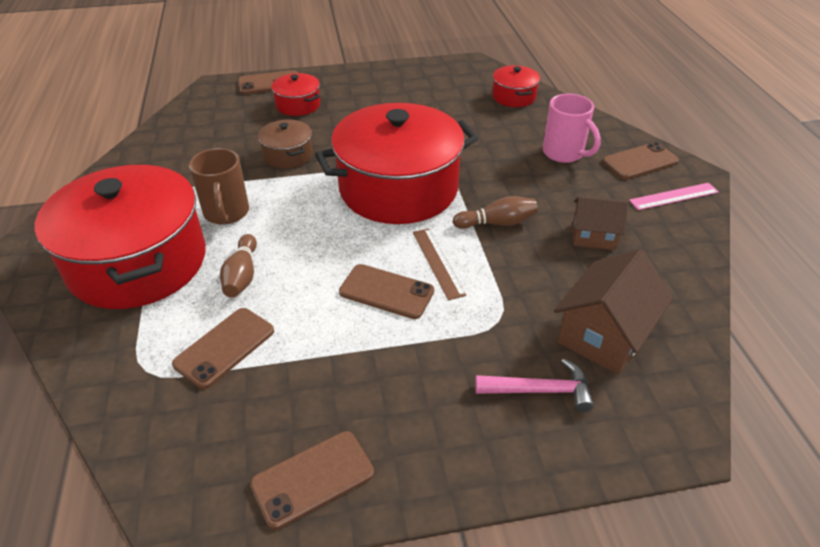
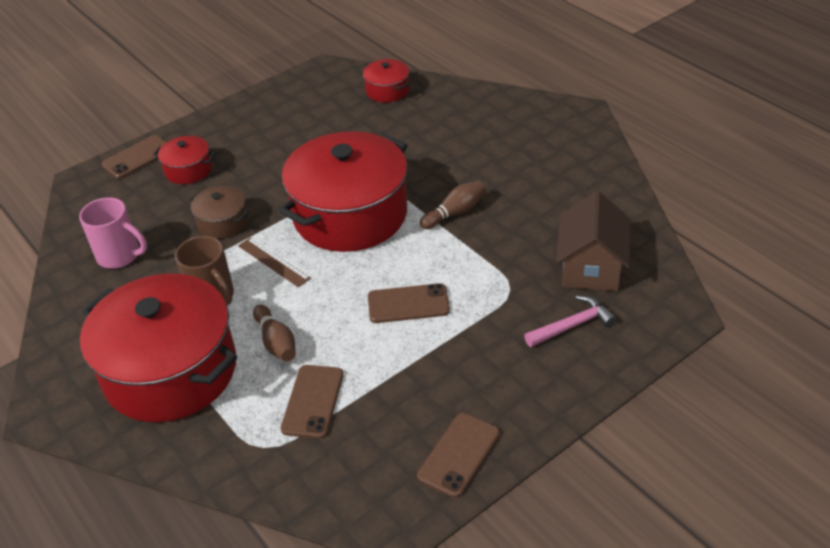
camera: 25 degrees left, 0 degrees up
brown ruler [413,228,466,300] -> brown ruler moved to [238,237,311,287]
pink mug [543,94,601,163] -> pink mug moved to [79,197,147,269]
brown house [573,196,628,250] -> none
brown phone [603,142,679,179] -> none
pink ruler [629,183,719,210] -> none

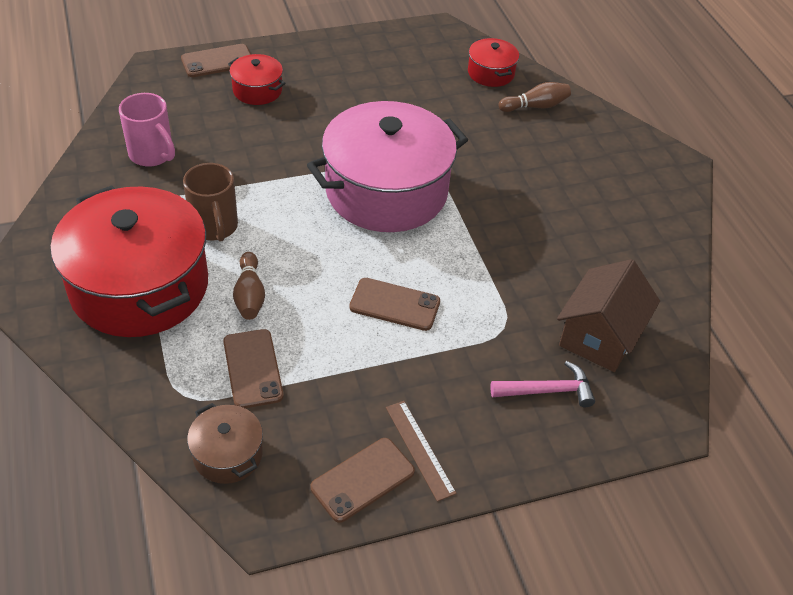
camera: 15 degrees right, 5 degrees up
brown pot [189,186,249,239] -> brown pot moved to [187,403,263,484]
brown ruler [238,237,311,287] -> brown ruler moved to [386,401,457,502]
red pot [279,131,407,252] -> pink pot [307,101,468,232]
brown phone [281,365,344,439] -> brown phone turned 45 degrees counterclockwise [223,329,284,408]
brown bowling pin [420,181,485,229] -> brown bowling pin moved to [498,82,571,112]

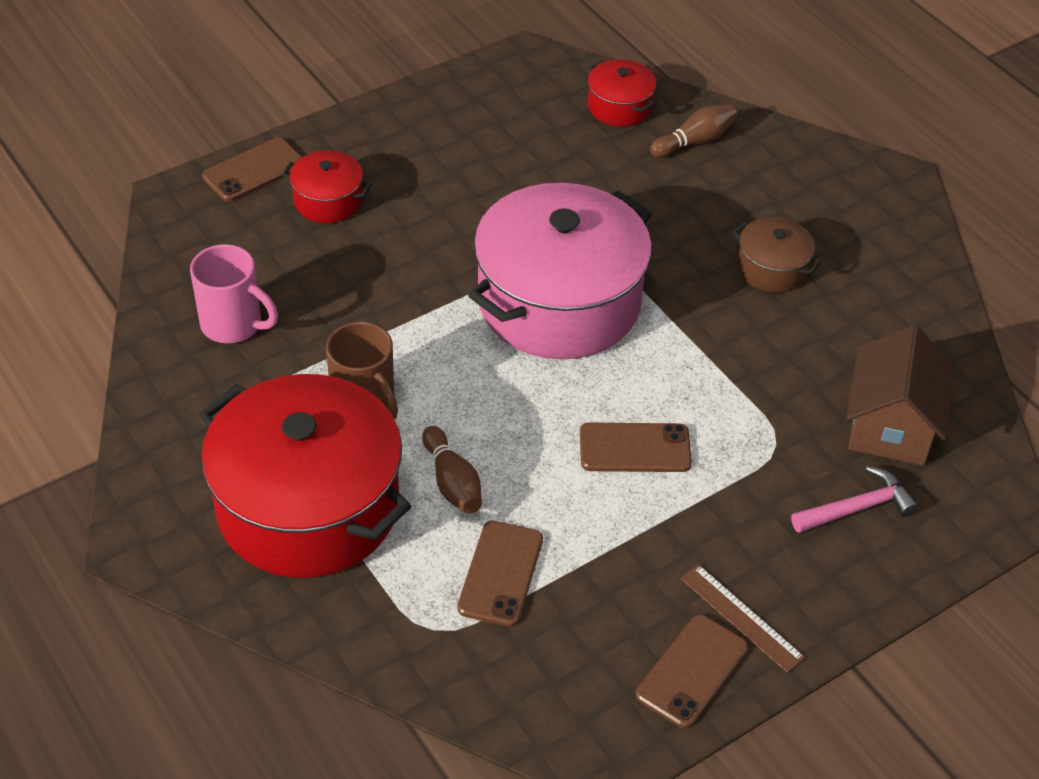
camera: 15 degrees left, 0 degrees up
brown pot [187,403,263,484] -> brown pot moved to [732,217,821,293]
brown phone [223,329,284,408] -> brown phone turned 45 degrees clockwise [457,521,543,627]

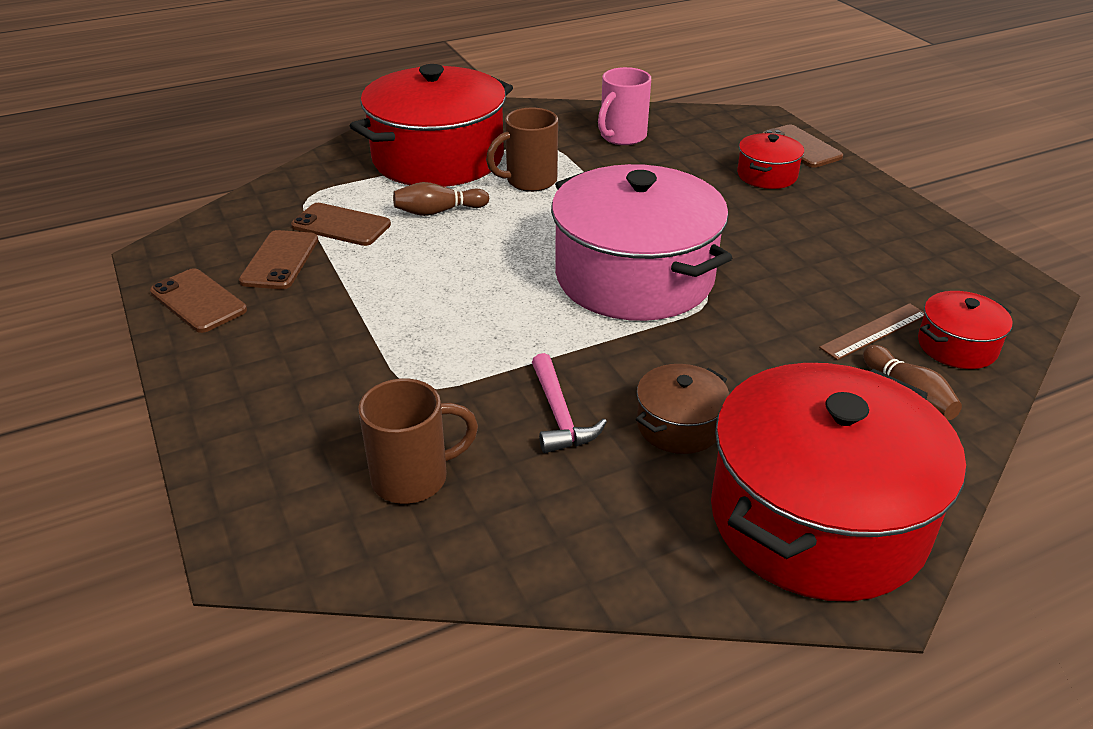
camera: 100 degrees right, 10 degrees down
brown phone [580,423,692,472] -> brown phone moved to [239,230,318,289]
brown ruler [681,564,805,673] -> brown ruler moved to [819,303,924,360]
pink hammer [791,466,919,533] -> pink hammer moved to [532,353,607,453]
brown house [846,325,954,466] -> brown mug [358,378,478,504]
none -> red pot [711,363,966,601]

